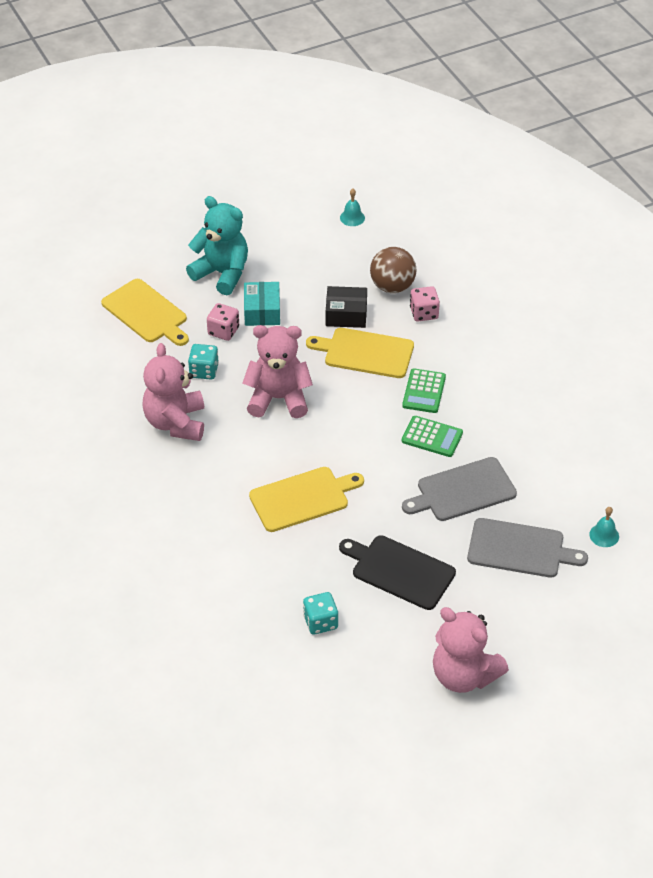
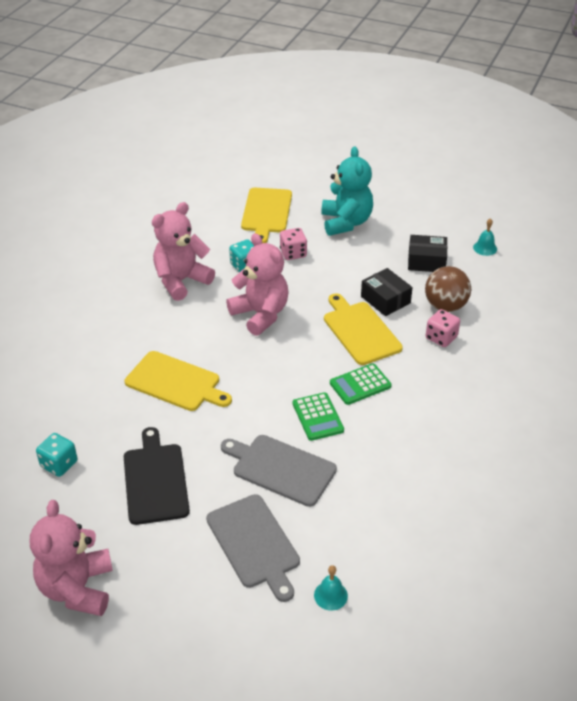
camera: 50 degrees right, 5 degrees down
turquoise box [244,282,280,326] -> none
none -> black box [408,235,447,272]

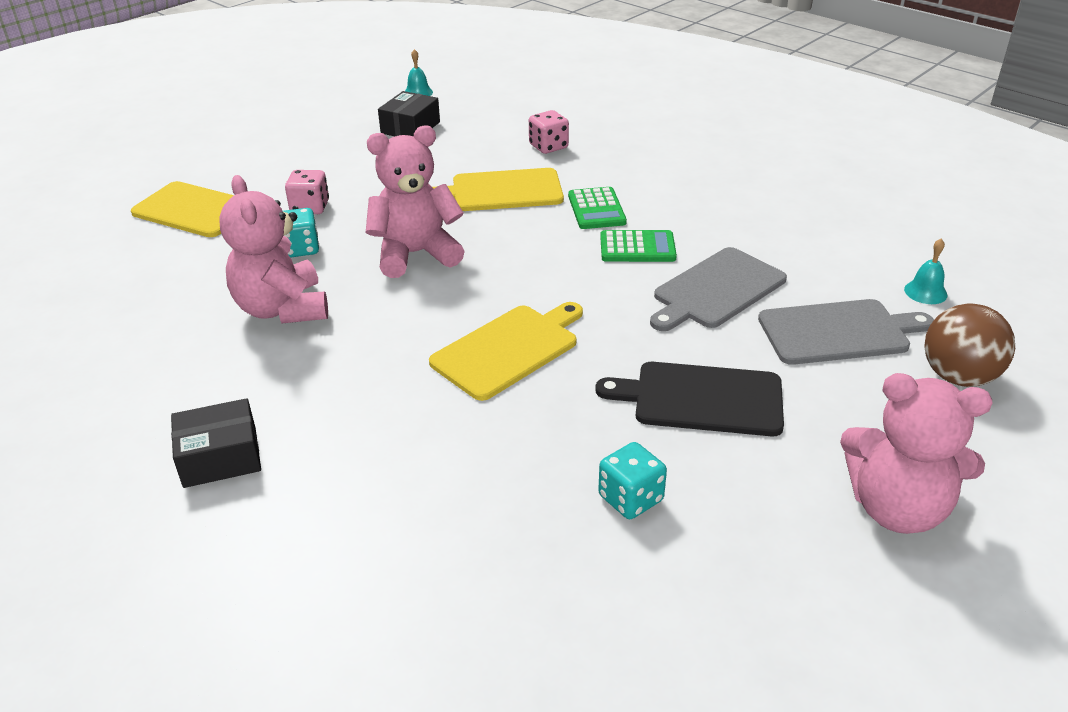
camera: 70 degrees left, 5 degrees down
turquoise teddy bear [321,146,373,236] -> none
black box [361,268,413,316] -> black box moved to [171,398,261,488]
brown ball [425,266,471,312] -> brown ball moved to [924,304,1015,387]

